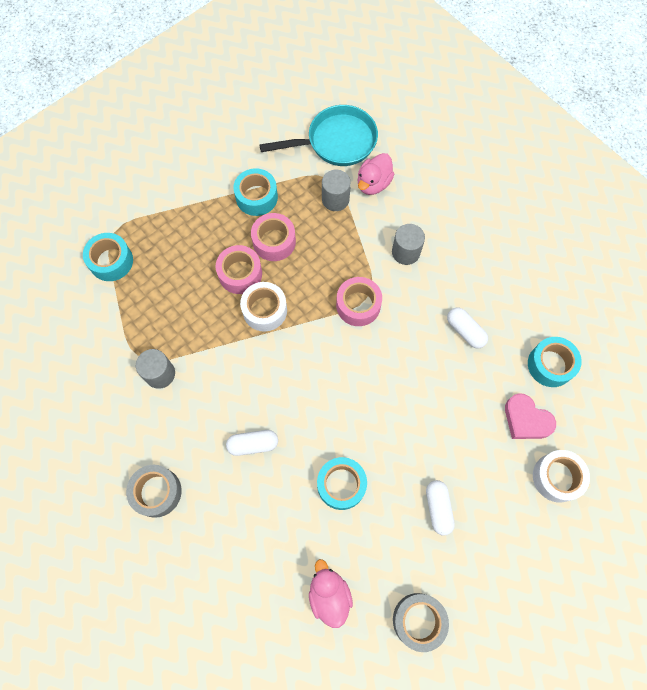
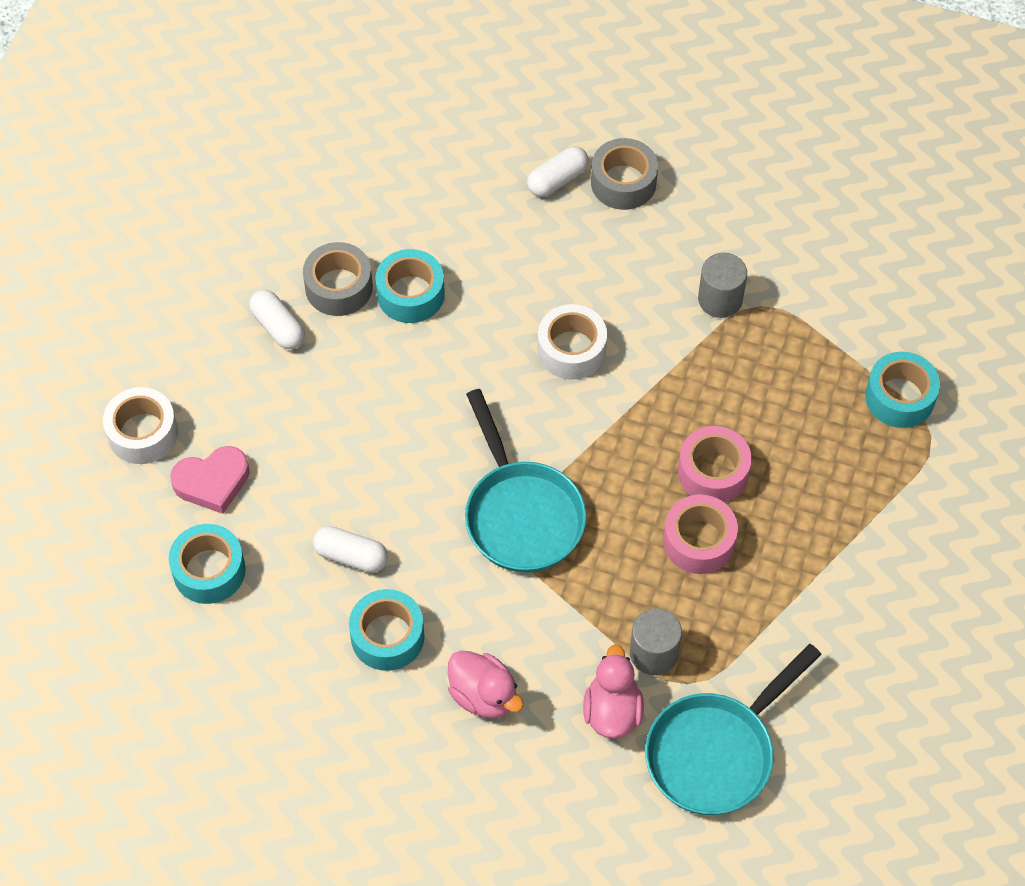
camera: 150 degrees right, 10 degrees down
white capsule [226,430,278,456] -> white capsule moved to [527,146,589,197]
turquoise tape [233,168,278,216] -> turquoise tape moved to [349,589,424,671]
white tape [240,282,287,331] -> white tape moved to [538,304,607,380]
pink duck [309,559,353,628] -> pink duck moved to [448,650,524,719]
pink tape [336,277,382,326] -> turquoise pan [465,389,586,573]
grey cylinder [392,224,425,265] -> none
grey tape [393,593,449,652] -> grey tape moved to [303,242,373,316]
pink heart [505,393,556,439] -> pink heart turned 150 degrees clockwise [170,446,249,514]

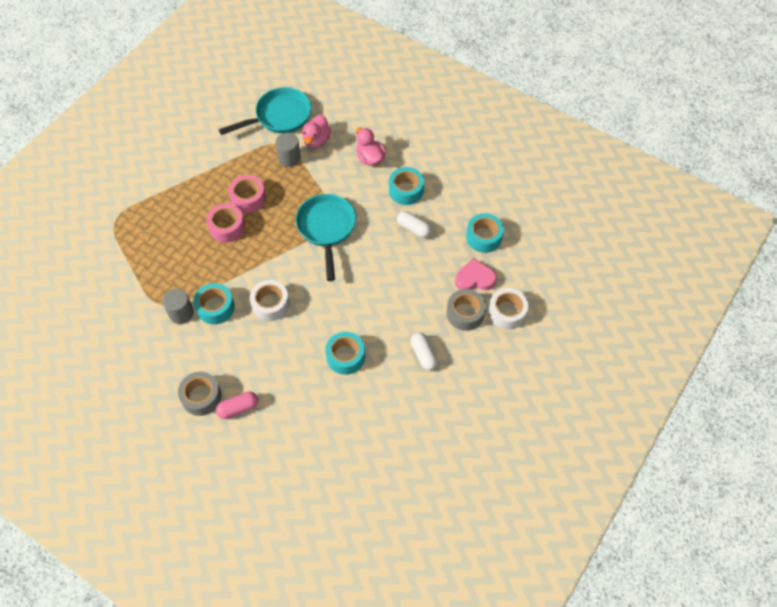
camera: 165 degrees left, 0 degrees up
grey tape [303,242,373,316] -> grey tape moved to [447,289,486,331]
white capsule [527,146,589,197] -> pink capsule [216,392,258,419]
turquoise tape [865,352,940,428] -> turquoise tape moved to [194,283,235,325]

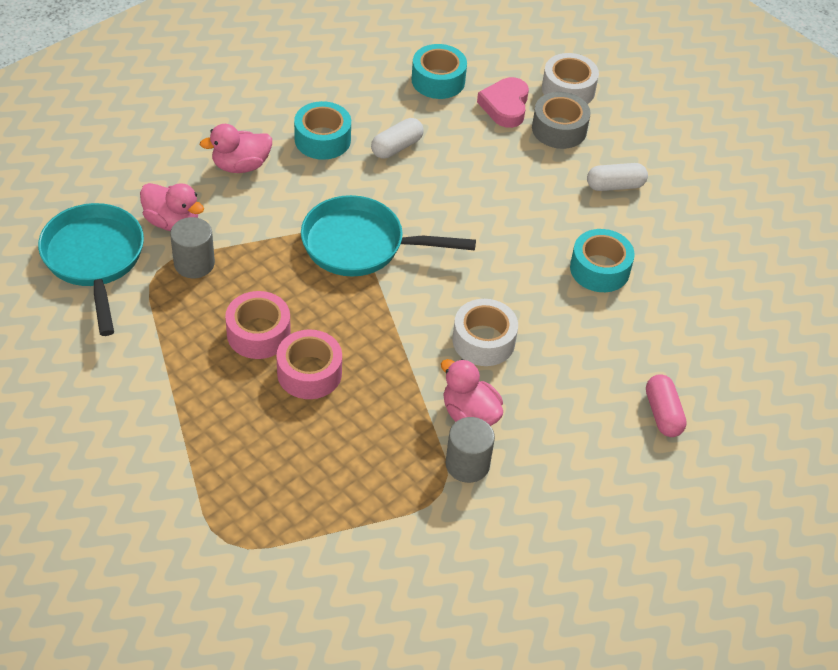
camera: 80 degrees left, 10 degrees down
grey tape [178,372,221,416] -> none
turquoise tape [194,283,235,325] -> pink duck [441,359,503,426]

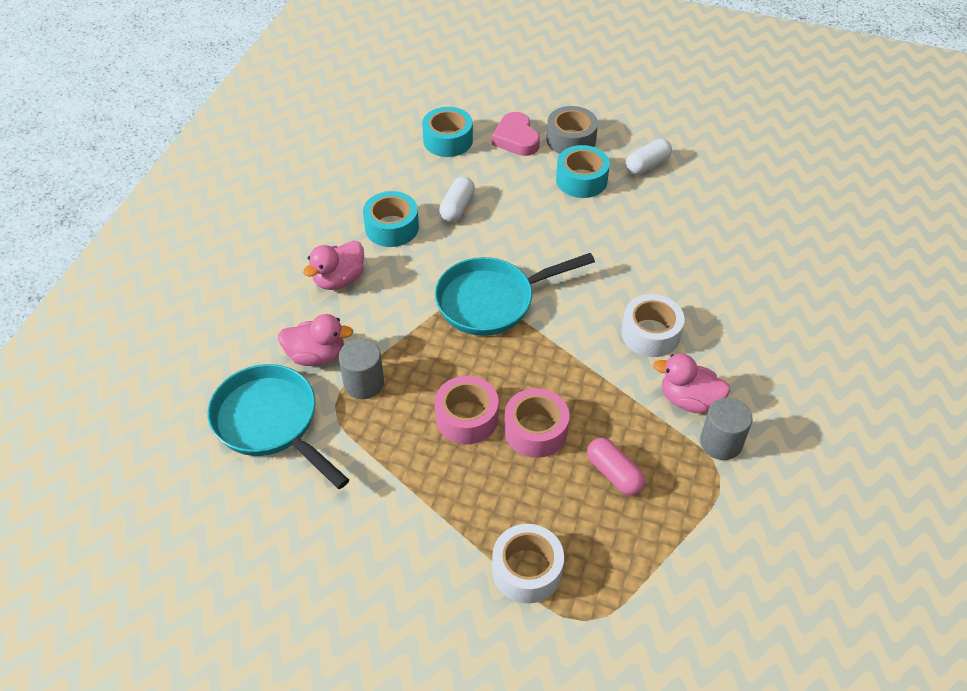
camera: 25 degrees left, 0 degrees up
white tape [542,53,599,104] -> white tape moved to [492,524,564,603]
turquoise tape [570,229,635,292] -> turquoise tape moved to [556,145,610,198]
pink capsule [646,374,687,437] -> pink capsule moved to [587,438,645,495]

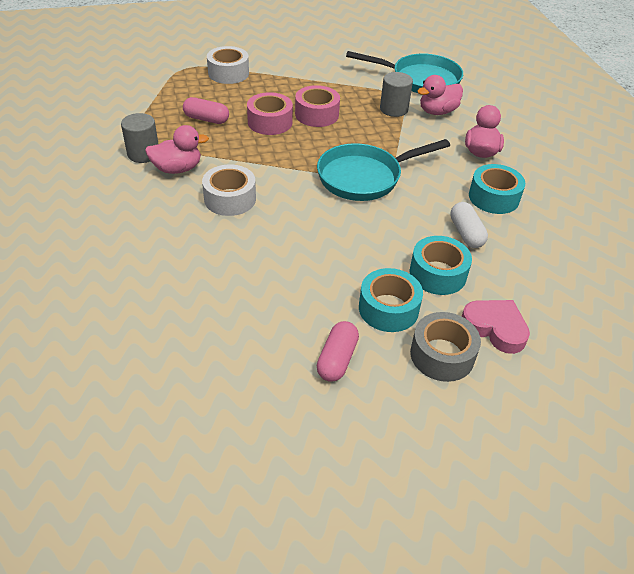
camera: 145 degrees right, 5 degrees down
turquoise tape [422,107,473,157] -> turquoise tape moved to [409,236,472,295]
turquoise pan [435,253,595,336] -> turquoise pan turned 150 degrees counterclockwise [317,139,450,201]
white capsule [626,139,672,175] -> pink capsule [317,321,359,382]

